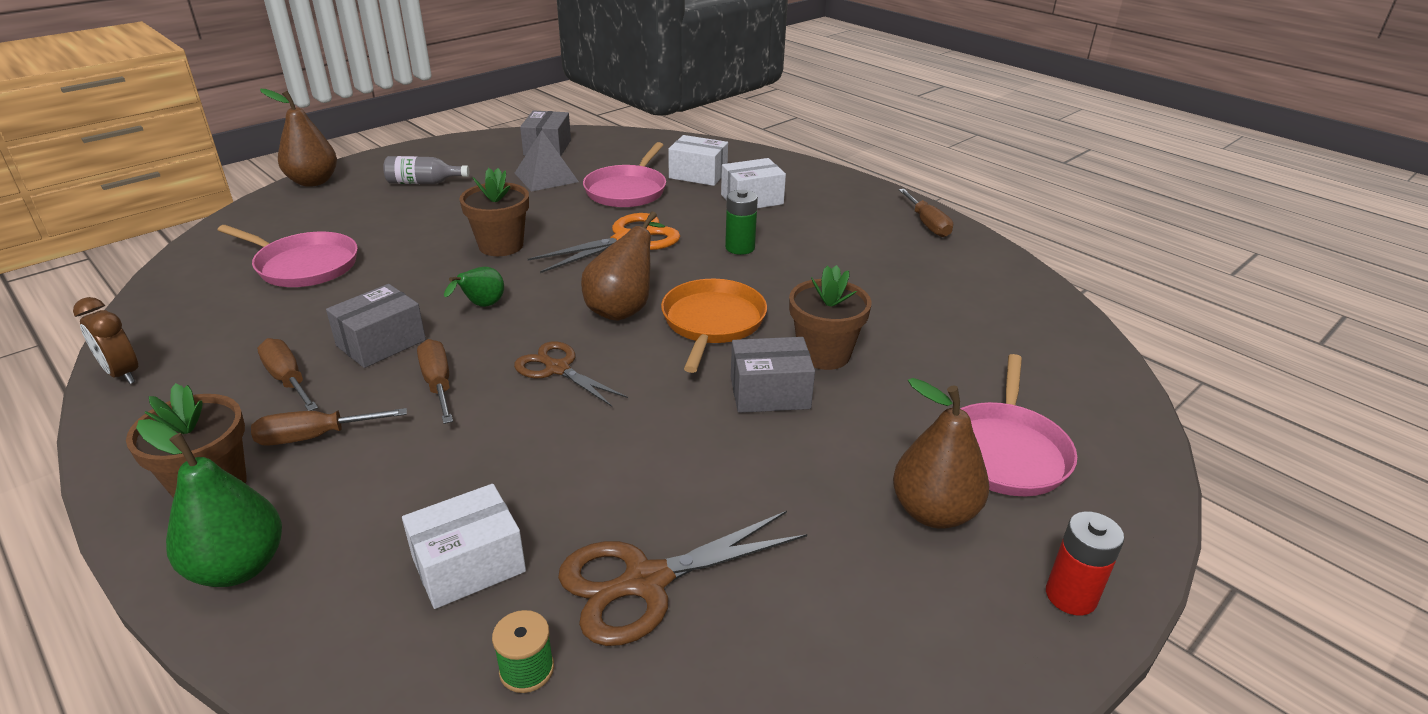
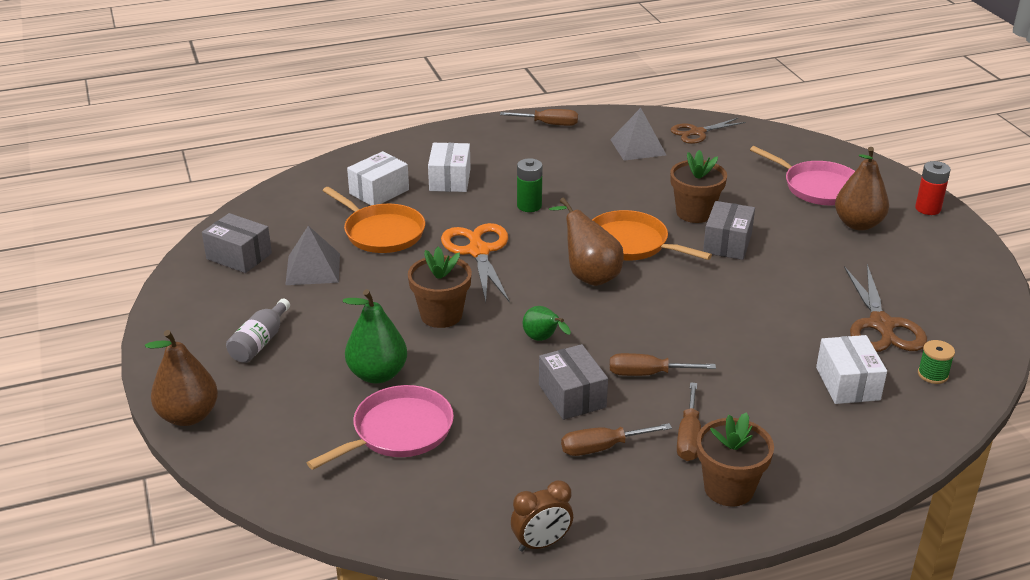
camera: 65 degrees left, 0 degrees up
green pear [136,419,282,587] -> green pear moved to [343,289,407,384]
brown scissors [514,341,628,407] -> brown scissors moved to [670,118,746,144]
pink pan [583,142,666,208] -> orange pan [323,187,425,253]
none -> grey pyramid [610,108,666,161]

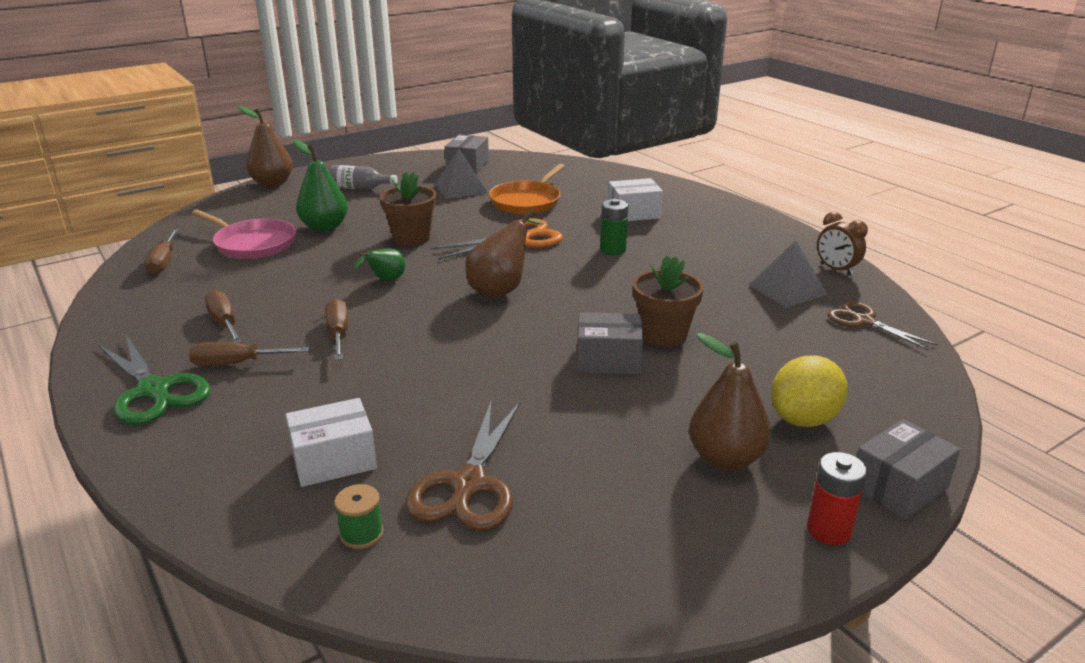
camera: 75 degrees right, 5 degrees down
white box [347,151,409,205] -> none
brown screwdriver [500,109,578,126] -> brown screwdriver moved to [144,229,178,274]
brown clock [511,480,573,552] -> brown clock moved to [817,212,868,276]
grey box [539,344,608,420] -> grey box moved to [857,419,960,520]
orange pan [592,210,712,260] -> none
brown flower pot [697,412,774,506] -> green scissors [98,335,210,425]
pink pan [750,146,855,205] -> yellow lemon [771,356,848,427]
brown scissors [844,264,927,352] -> brown scissors turned 60 degrees counterclockwise [406,399,521,531]

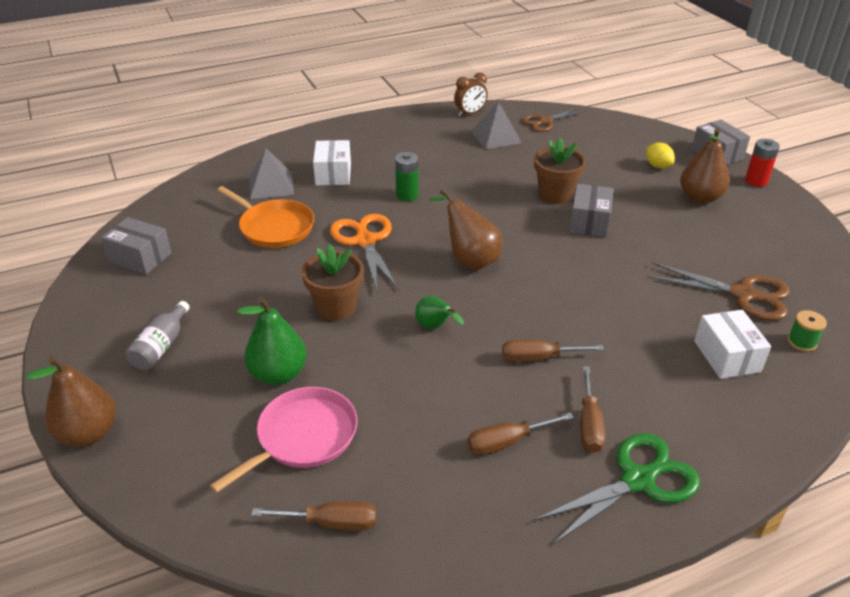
camera: 80 degrees left, 10 degrees up
grey pyramid [436,148,487,199] -> grey pyramid moved to [250,148,294,199]
yellow lemon [771,356,848,427] -> yellow lemon [646,143,675,168], size x0.61

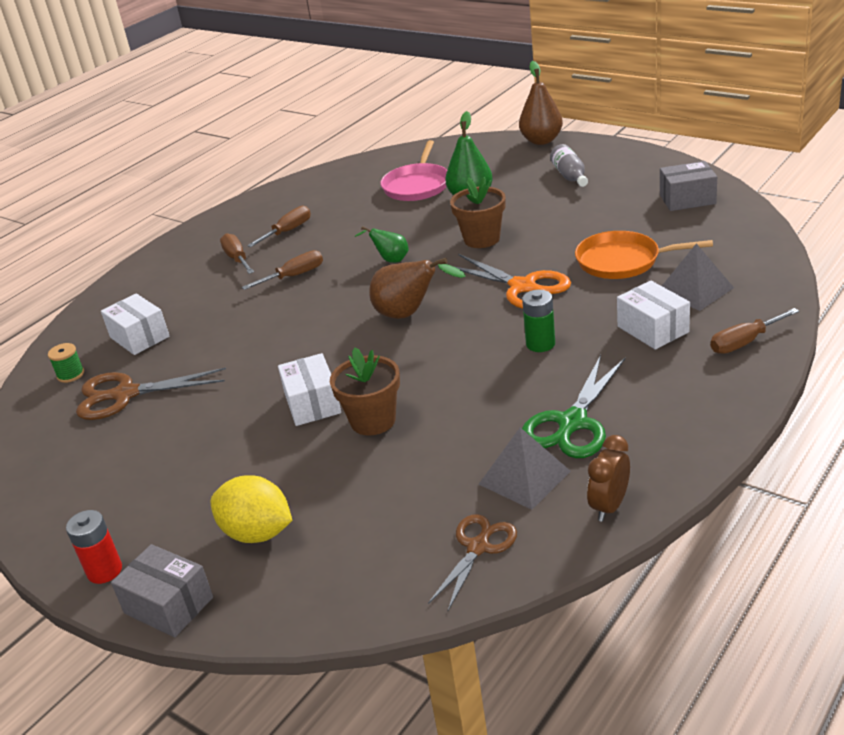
camera: 155 degrees right, 5 degrees down
brown screwdriver [251,501,376,531] -> brown screwdriver moved to [710,308,799,354]
green scissors [534,433,700,544] -> green scissors moved to [522,355,626,458]
grey box [569,184,613,237] -> white box [278,353,341,426]
yellow lemon [646,143,675,168] -> yellow lemon [211,476,292,543], size x1.65
brown pear [680,128,729,204] -> none

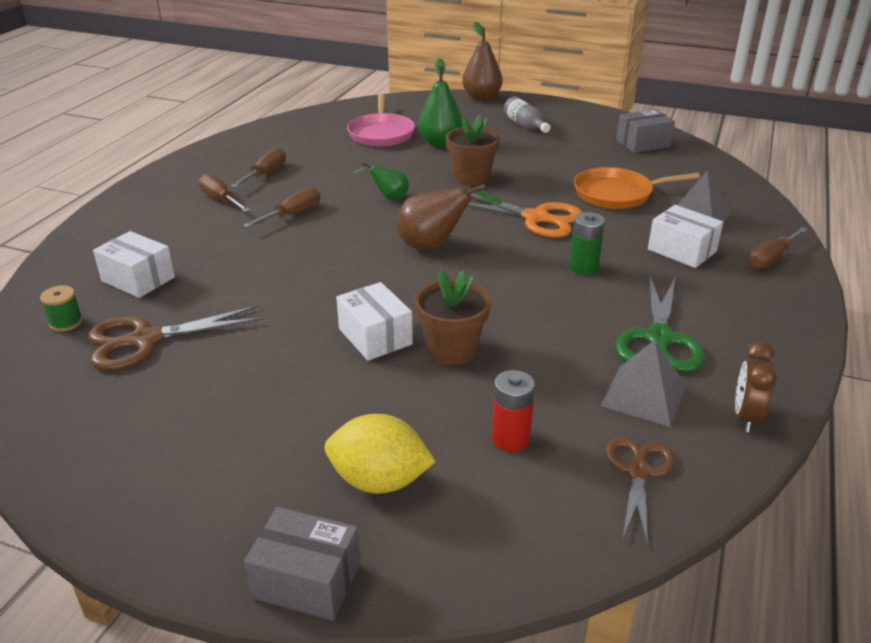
camera: 20 degrees left, 0 degrees up
red battery [66,510,122,584] -> red battery moved to [492,370,535,452]

